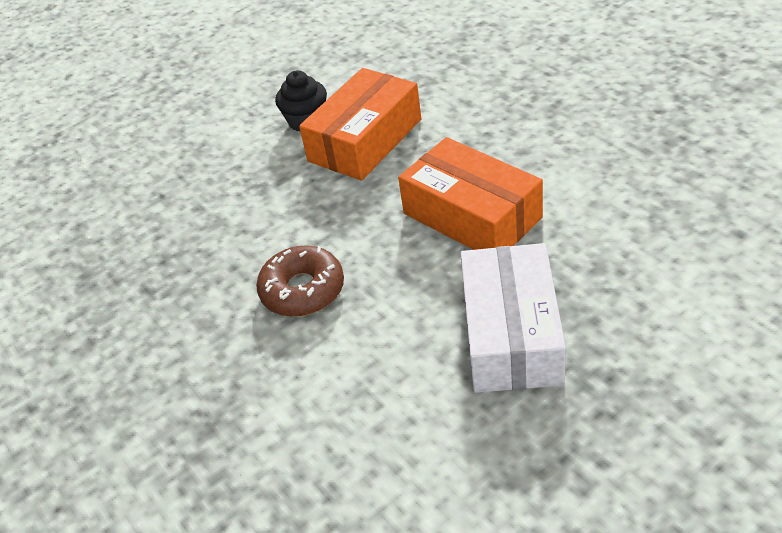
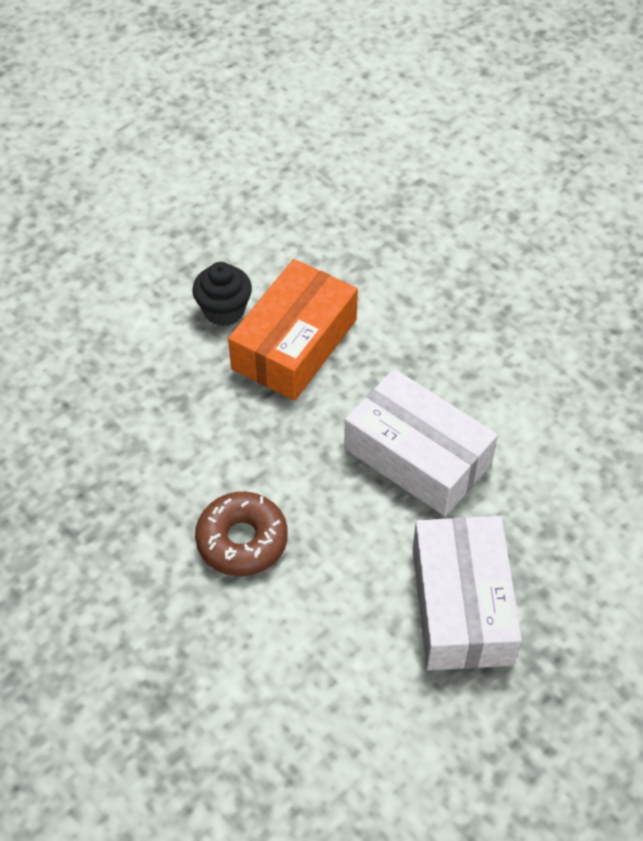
camera: 10 degrees left, 10 degrees up
orange box [398,137,543,250] -> white box [344,369,498,516]

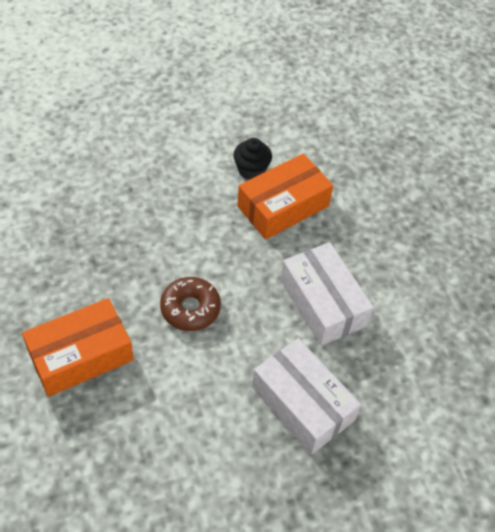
camera: 20 degrees right, 0 degrees up
white box [413,516,522,671] -> white box turned 60 degrees counterclockwise [252,338,361,454]
none -> orange box [22,298,134,397]

